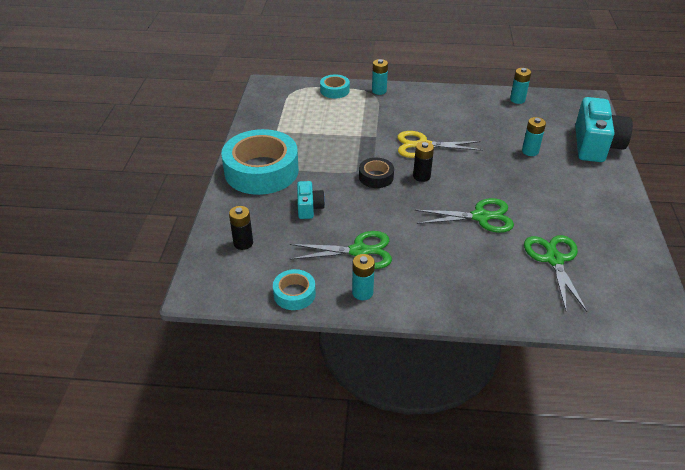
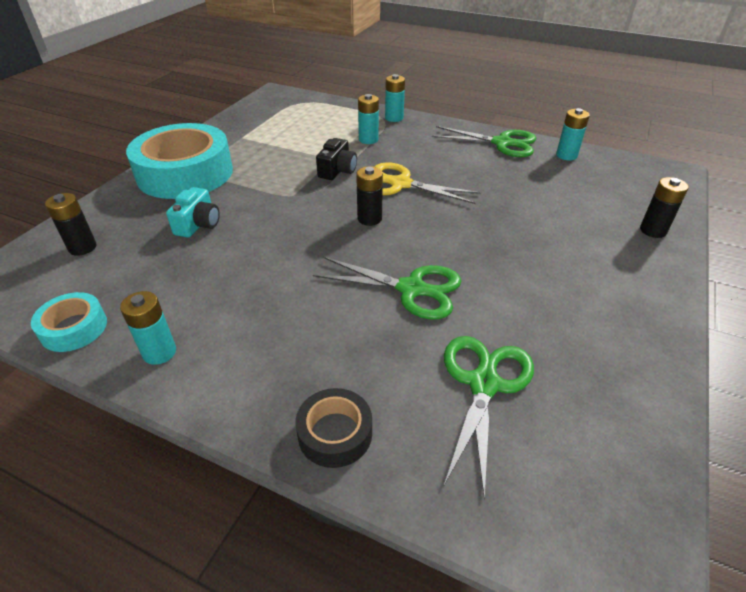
camera: 20 degrees right, 0 degrees up
green scissors [289,231,392,269] -> green scissors moved to [432,126,536,157]
turquoise tape [320,74,350,98] -> none
black tape [359,158,394,188] -> black tape moved to [295,388,372,468]
turquoise battery [522,117,546,156] -> turquoise battery moved to [358,94,379,144]
turquoise camera [575,97,633,162] -> black battery [640,177,689,238]
none -> black camera [316,138,357,180]

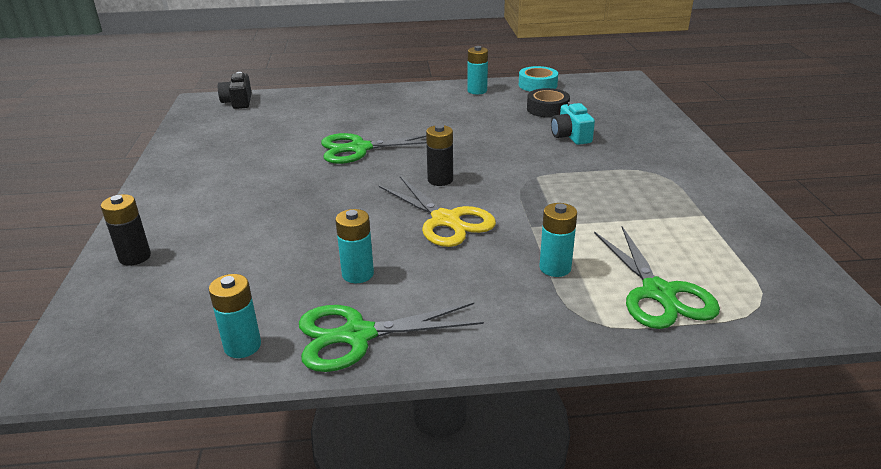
camera: 150 degrees right, 10 degrees down
black battery [45,193,97,256] -> none
turquoise tape [126,123,233,199] -> none
black tape [295,388,372,468] -> black tape moved to [527,88,570,118]
black camera [316,138,357,180] -> black camera moved to [218,72,252,109]
yellow scissors [375,162,481,204] -> yellow scissors turned 60 degrees clockwise [379,176,496,247]
turquoise battery [385,74,405,122] -> turquoise battery moved to [335,209,374,283]
green scissors [444,336,534,499] -> green scissors moved to [594,226,720,329]

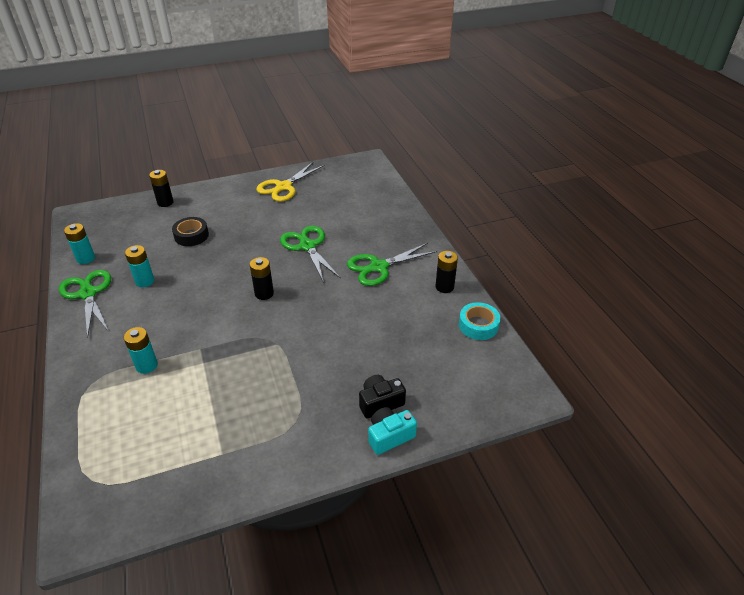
camera: 75 degrees right, 10 degrees up
black camera [218,72,252,109] -> black camera moved to [359,375,406,418]
yellow scissors [379,176,496,247] -> yellow scissors moved to [256,161,325,202]
turquoise battery [467,46,488,94] -> black battery [435,251,458,293]
black tape [527,88,570,118] -> black tape moved to [172,217,209,246]
turquoise camera [551,102,595,145] -> turquoise camera moved to [368,407,417,455]
green scissors [594,226,720,329] -> green scissors moved to [347,243,437,286]

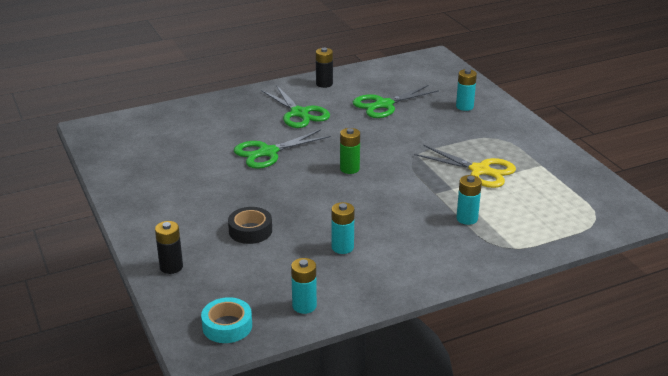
camera: 95 degrees left, 10 degrees down
green scissors [59,270,111,338] -> green scissors moved to [353,85,439,118]
black battery [250,257,274,300] -> green battery [340,128,360,174]
yellow scissors [256,161,325,202] -> yellow scissors moved to [414,145,516,188]
black camera [359,375,406,418] -> turquoise battery [456,69,477,111]
turquoise camera [368,407,417,455] -> none
turquoise tape [459,302,500,340] -> turquoise tape moved to [201,297,252,343]

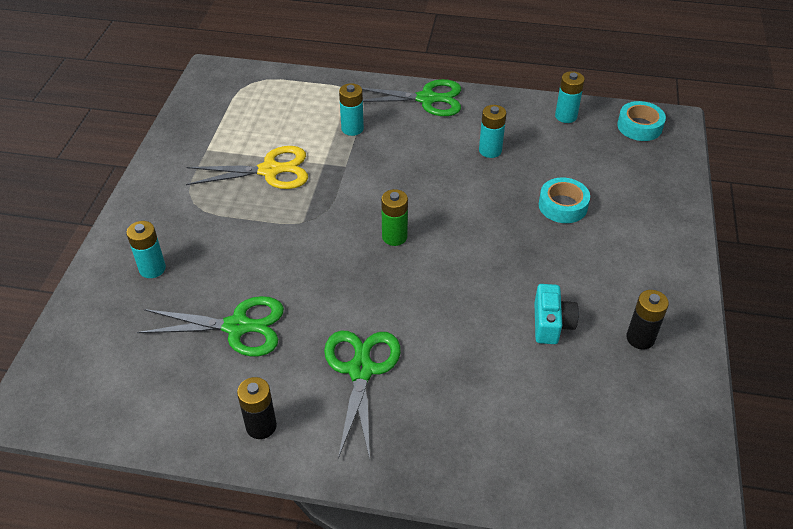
camera: 145 degrees left, 15 degrees up
black battery [155,221,183,274] -> black battery moved to [626,290,669,350]
black tape [228,207,272,244] -> turquoise tape [539,177,590,223]
green scissors [234,129,331,169] -> green scissors moved to [362,79,461,116]
yellow scissors [414,145,516,188] -> yellow scissors turned 105 degrees clockwise [186,146,308,189]
none -> turquoise camera [534,284,579,344]

